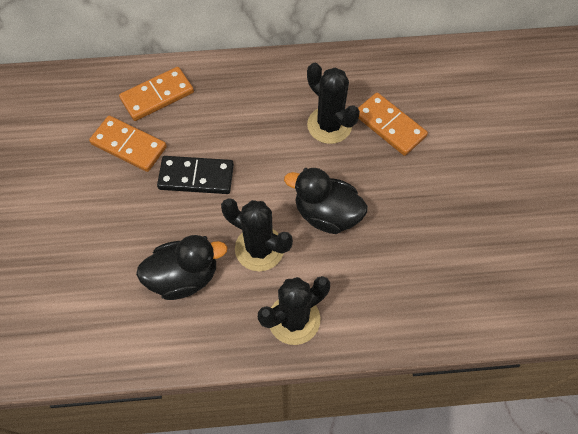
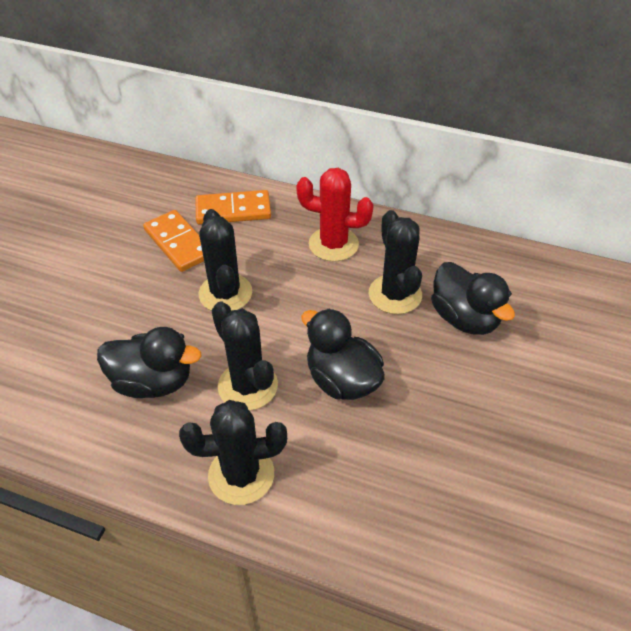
camera: 25 degrees right, 15 degrees down
black domino [157,156,234,194] -> black cactus [199,209,252,311]
orange domino [358,93,428,156] -> black duck [431,262,515,335]
none -> red cactus [296,168,374,262]

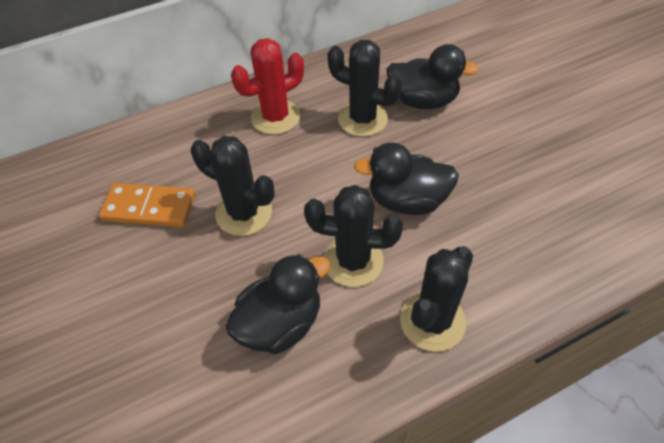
camera: 45 degrees left, 5 degrees up
orange domino [196,190,271,225] -> none

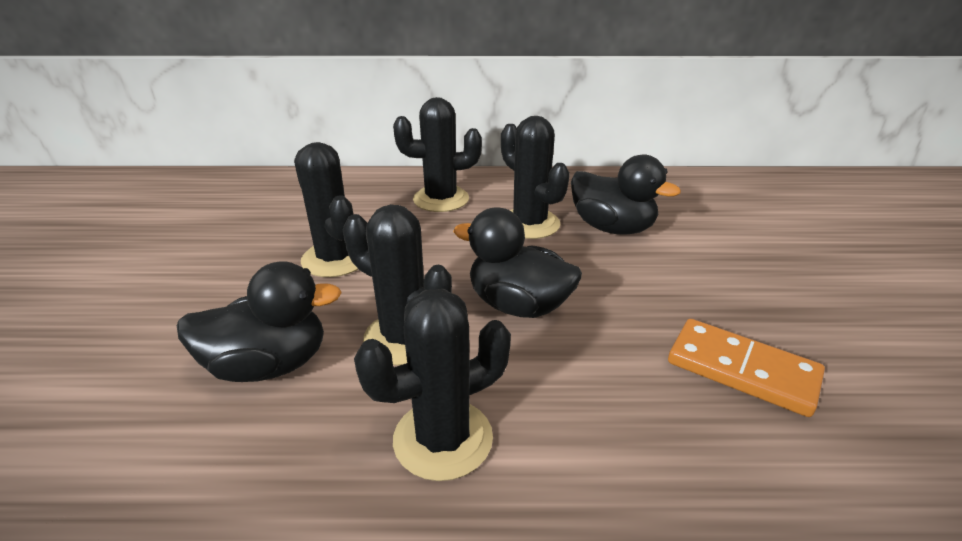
camera: 25 degrees right, 20 degrees down
orange domino [99,183,195,227] -> orange domino moved to [668,319,825,417]
red cactus [231,38,304,135] -> black cactus [393,97,482,212]

